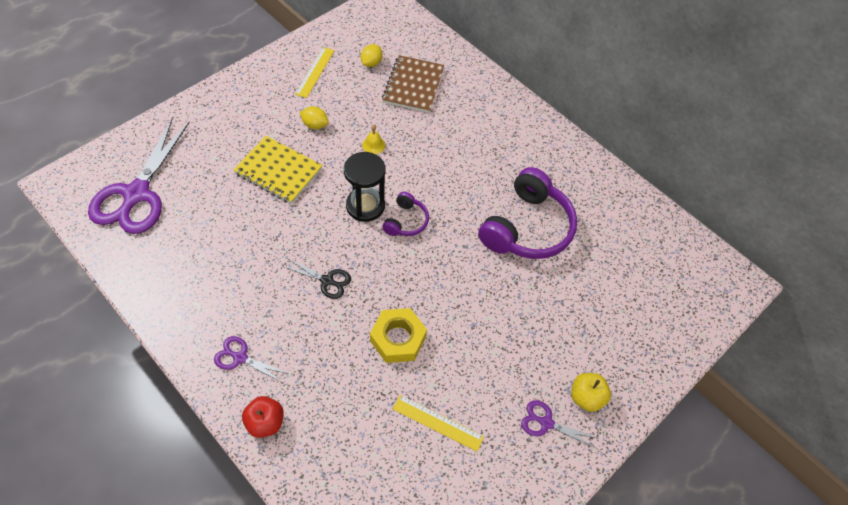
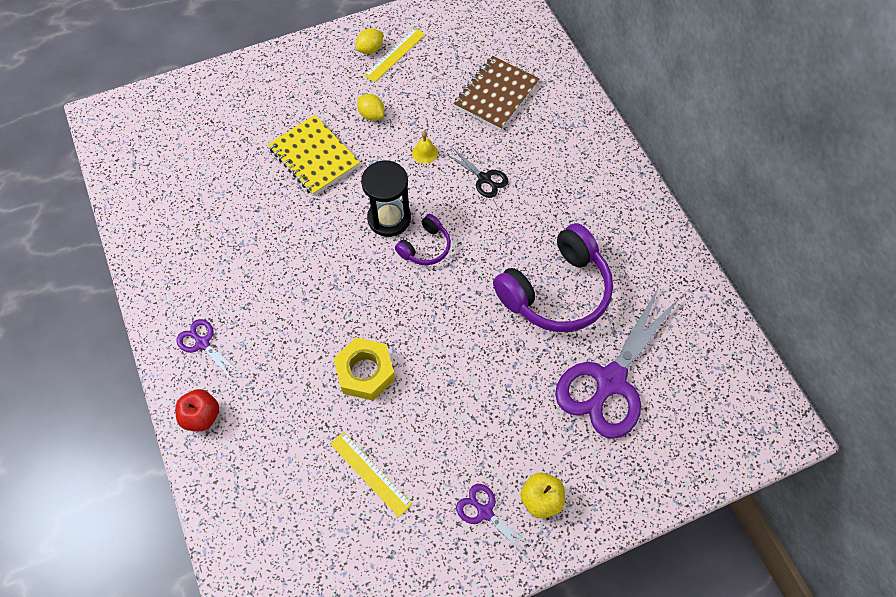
camera: 25 degrees right, 5 degrees up
purple scissors [88,119,190,234] -> purple scissors moved to [555,285,680,439]
black scissors [282,258,351,299] -> black scissors moved to [446,147,508,198]
yellow lemon [361,44,383,67] -> yellow lemon moved to [356,28,383,54]

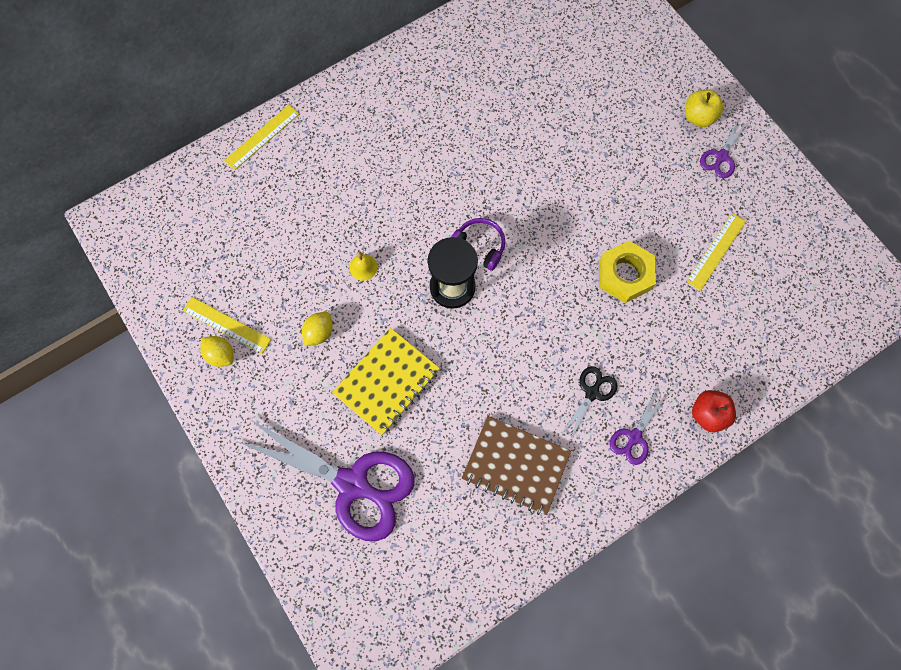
camera: 100 degrees left, 10 degrees up
black scissors [446,147,508,198] -> black scissors moved to [561,366,618,440]
brown notebook [454,56,539,131] -> brown notebook moved to [462,416,571,515]
purple headphones [493,223,613,332] -> none
purple scissors [555,285,680,439] -> purple scissors moved to [239,420,415,541]
none -> yellow ruler [224,105,299,170]

